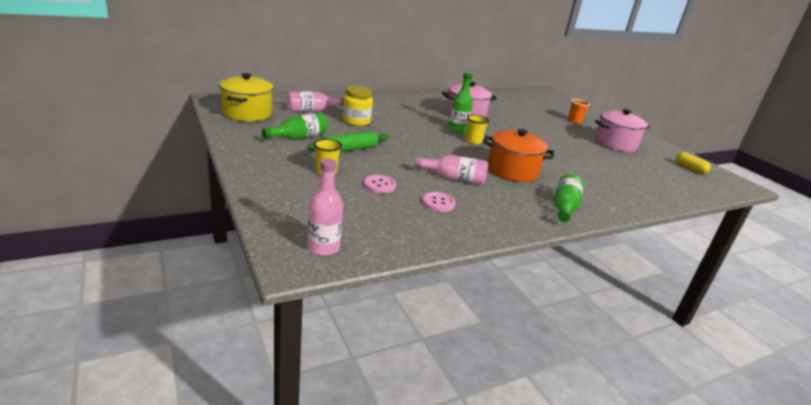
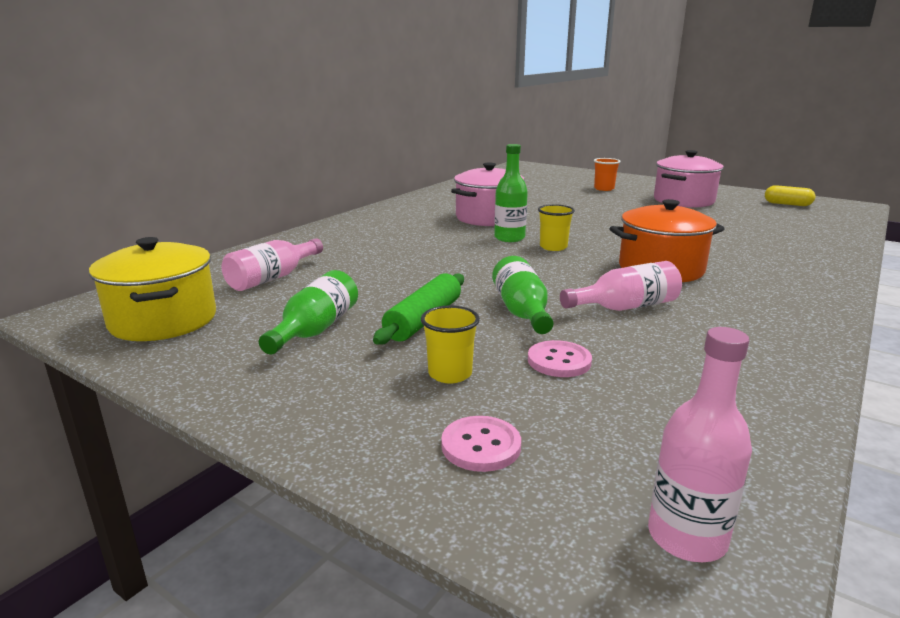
camera: 25 degrees left, 5 degrees down
yellow jar [342,86,373,126] -> none
pink button [422,192,456,212] -> pink button moved to [441,416,521,472]
green bottle [554,174,583,222] -> green bottle moved to [492,256,554,334]

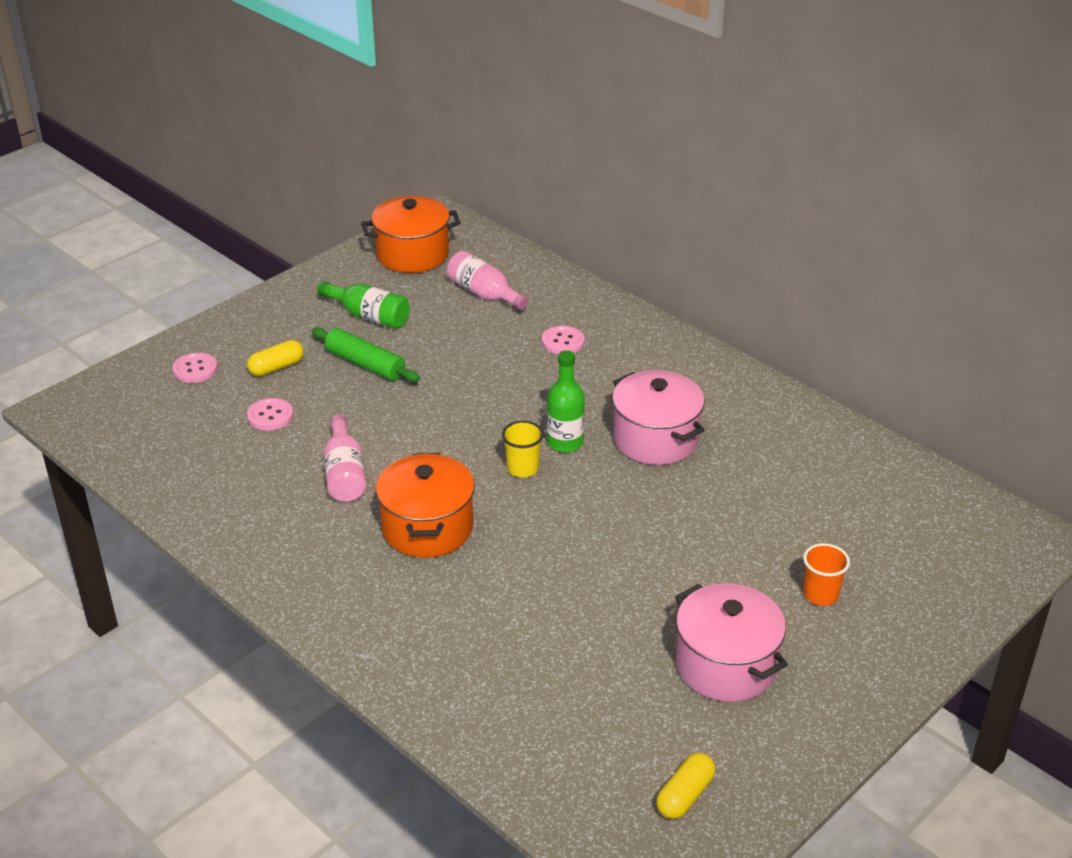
camera: 100 degrees right, 15 degrees up
yellow pot [89,237,216,341] -> orange pot [361,196,461,273]
yellow cup [421,306,480,384] -> yellow capsule [247,340,304,376]
green bottle [492,256,554,334] -> none
pink bottle [648,327,752,562] -> none
none -> pink button [542,326,585,354]

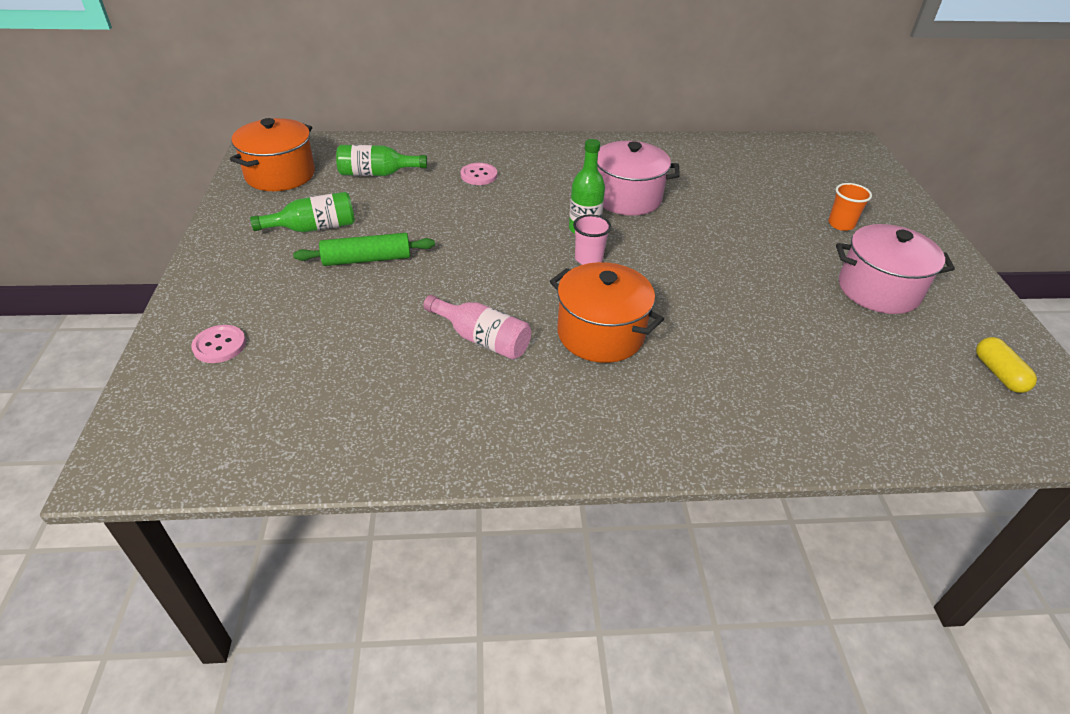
camera: 50 degrees left, 5 degrees up
yellow capsule [247,340,304,376] -> none
pink button [247,398,294,430] -> none
pink bottle [447,251,529,310] -> green bottle [336,145,427,176]
yellow cup [502,421,544,478] -> pink cup [573,214,611,265]

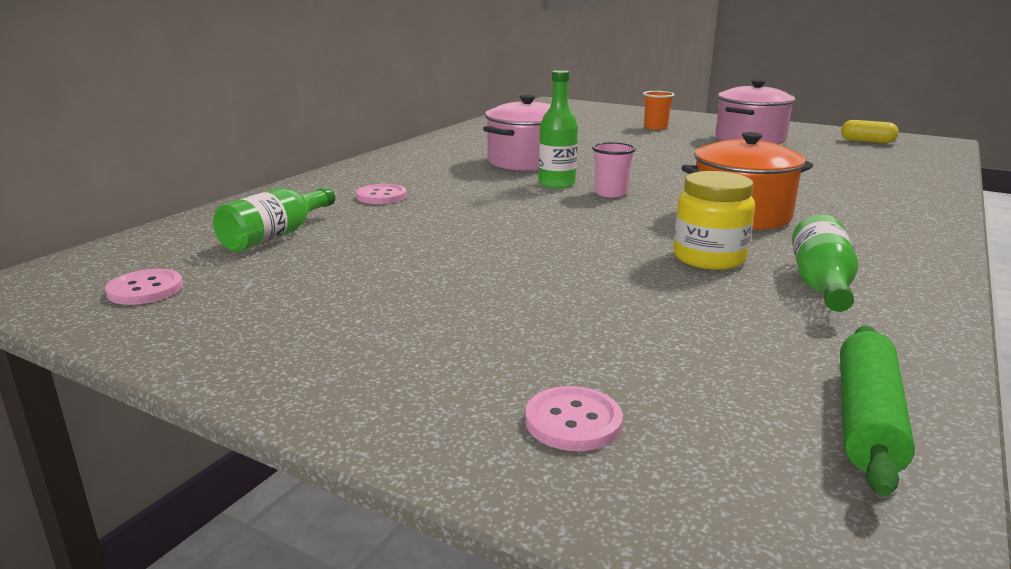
camera: 55 degrees left, 20 degrees down
orange pot [230,118,315,191] -> pink button [105,269,183,305]
green bottle [250,192,355,232] -> green bottle moved to [792,214,858,312]
green rolling pin [293,233,435,266] -> green rolling pin moved to [840,326,915,496]
pink bottle [423,295,531,360] -> yellow jar [673,171,755,270]

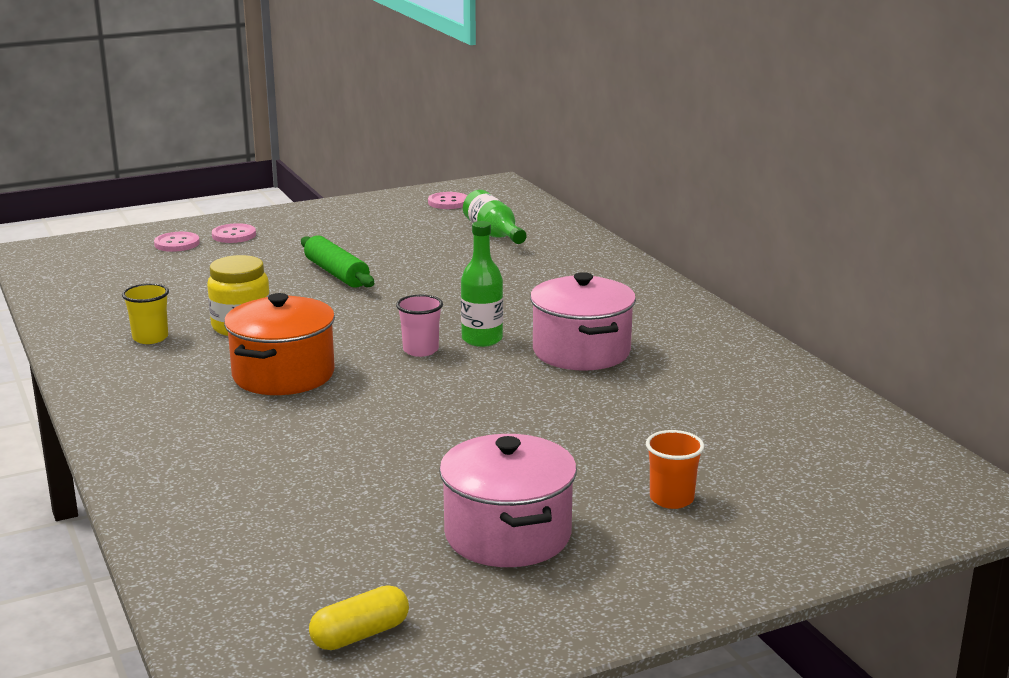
camera: 125 degrees right, 0 degrees up
pink button [356,184,407,204] -> pink button moved to [212,223,256,243]
green bottle [792,214,858,312] -> yellow cup [122,283,169,344]
green rolling pin [840,326,915,496] -> green rolling pin moved to [301,235,374,288]

